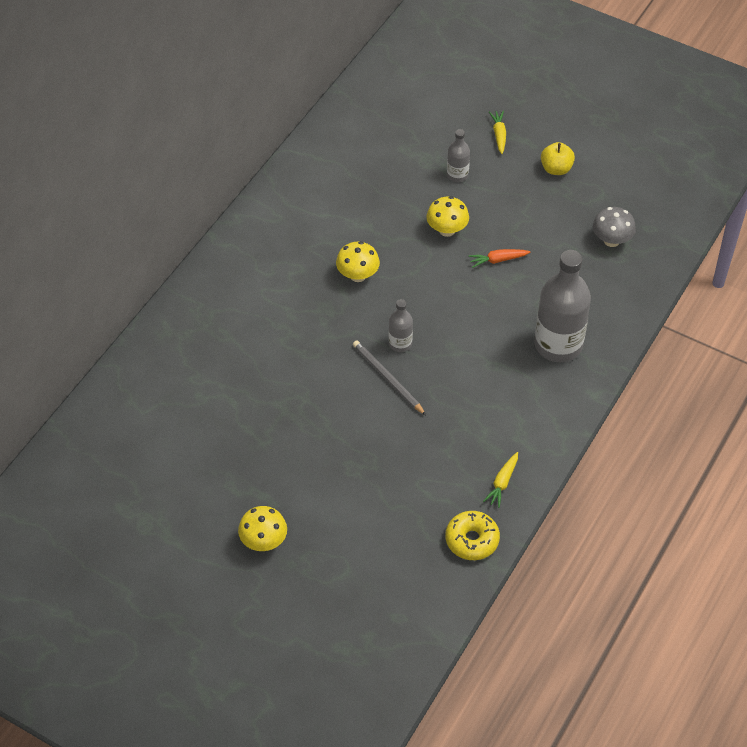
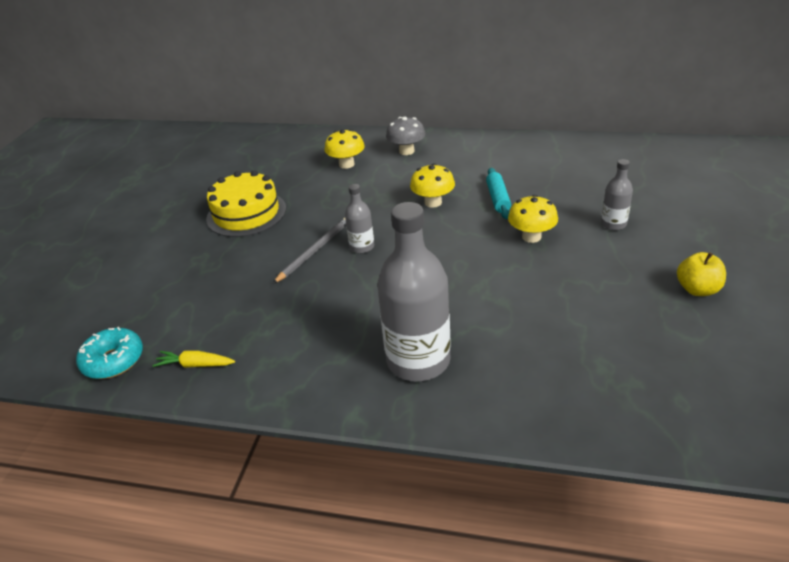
camera: 75 degrees right, 15 degrees down
yellow mushroom [238,506,287,551] -> yellow mushroom moved to [324,129,365,169]
yellow donut [445,511,500,560] -> turquoise donut [76,327,143,379]
orange carrot [468,249,530,268] -> none
yellow carrot [489,111,506,154] -> none
grey mushroom [593,207,636,247] -> grey mushroom moved to [386,117,425,155]
none -> yellow cake [206,170,286,237]
none -> turquoise rolling pin [486,168,511,219]

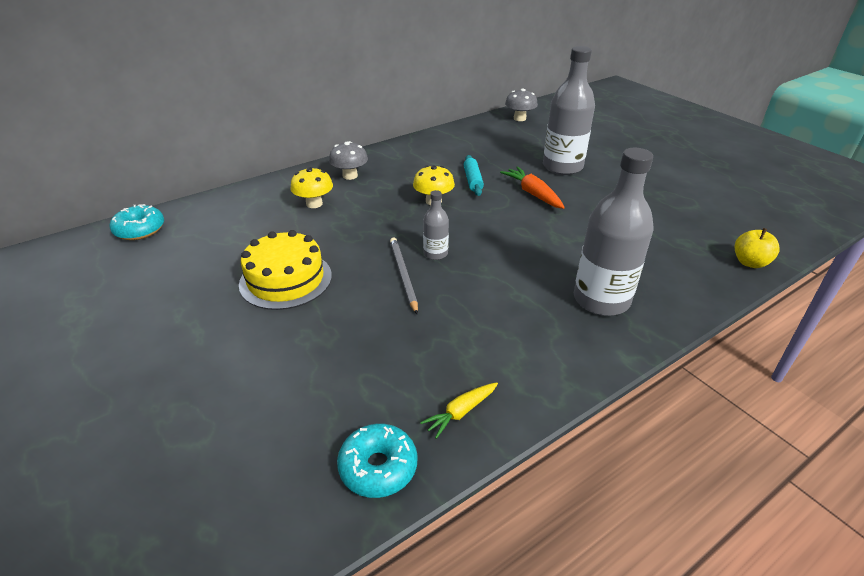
camera: 50 degrees left, 0 degrees up
turquoise rolling pin [486,168,511,219] -> turquoise rolling pin turned 45 degrees clockwise [464,155,484,196]
yellow mushroom [508,195,558,243] -> orange carrot [500,166,565,209]
grey bottle [601,159,633,230] -> grey bottle [543,46,595,175], size x2.07
yellow apple [677,252,726,296] -> yellow apple moved to [734,228,780,268]
none -> turquoise donut [110,204,164,240]
none -> grey mushroom [505,88,538,121]

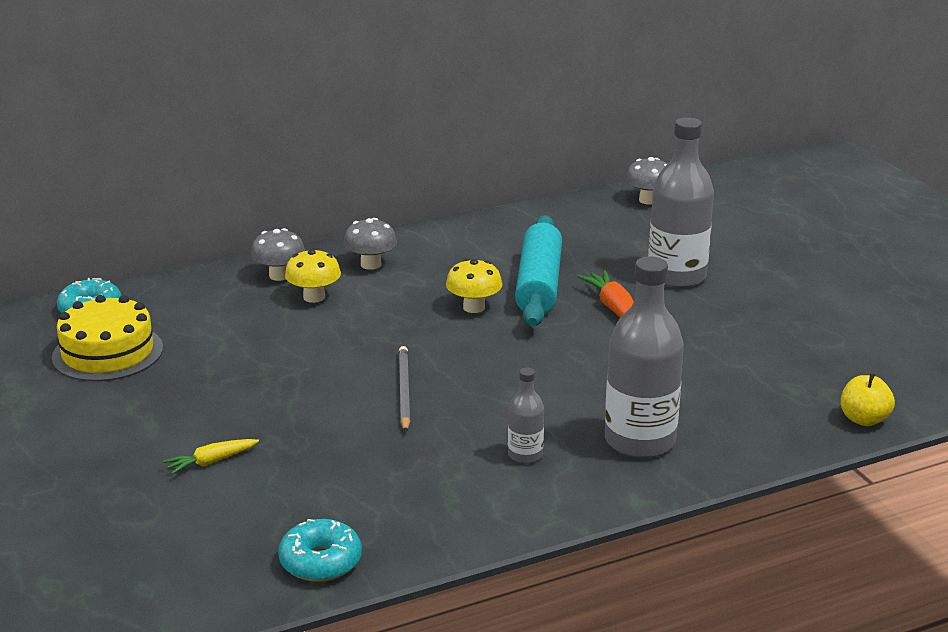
camera: 10 degrees right, 10 degrees down
yellow cake [239,230,332,310] -> yellow cake moved to [52,295,163,382]
yellow carrot [420,382,498,439] -> yellow carrot moved to [163,439,259,475]
grey bottle [423,190,449,260] -> grey bottle moved to [508,368,544,464]
turquoise rolling pin [464,155,484,196] -> turquoise rolling pin [515,215,562,327], size x1.99
none -> grey mushroom [251,228,305,281]

